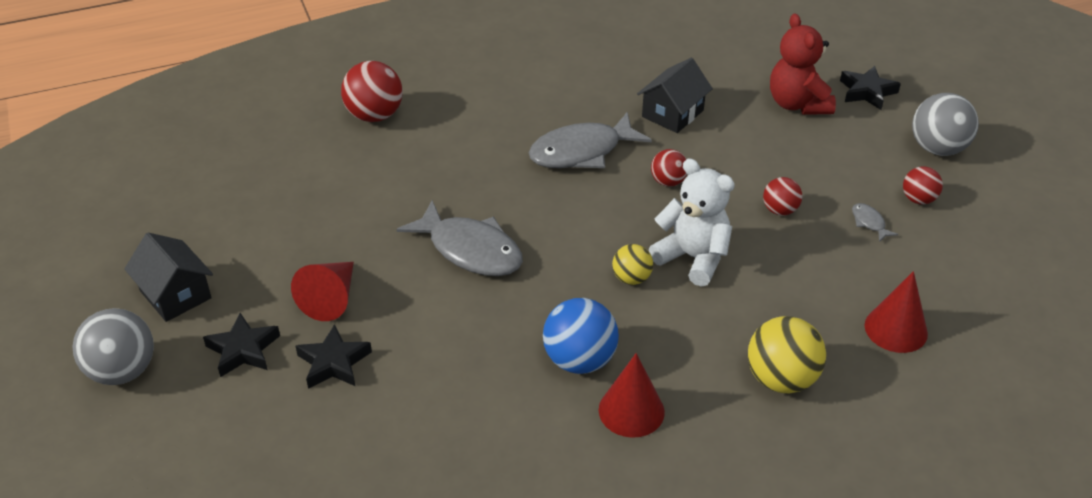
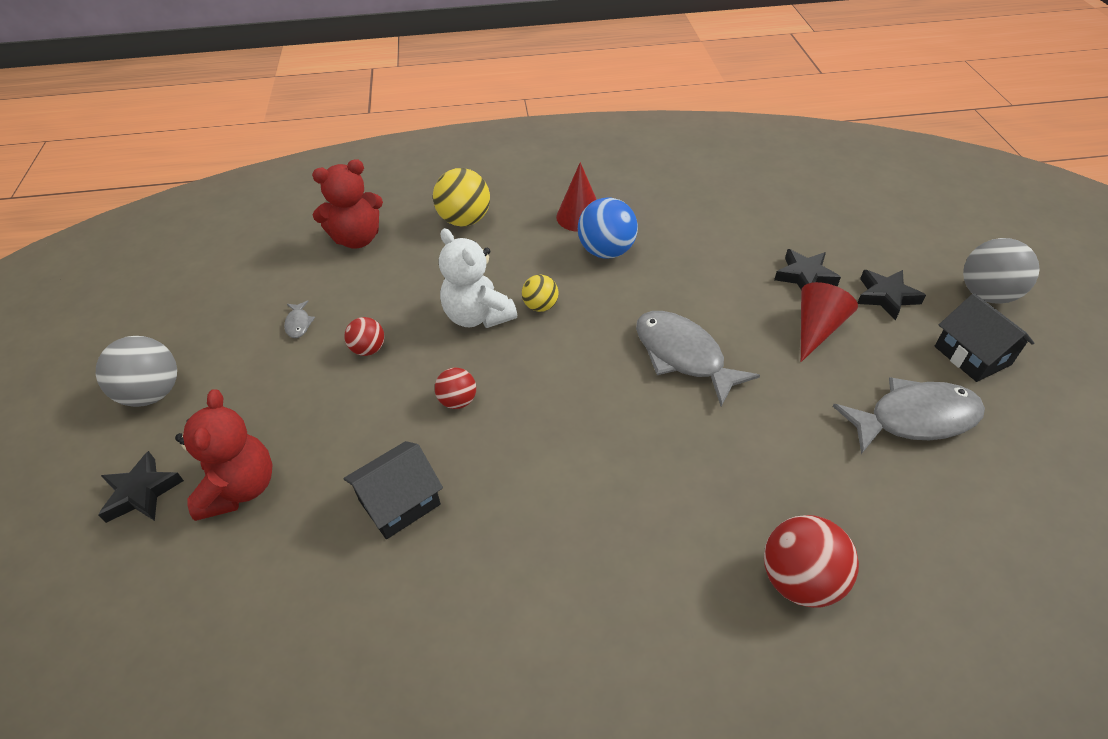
camera: 165 degrees left, 5 degrees up
grey fish [529,112,652,168] -> grey fish moved to [833,377,985,454]
red cone [865,271,928,353] -> red teddy bear [312,159,383,248]
red ball [903,166,943,204] -> none

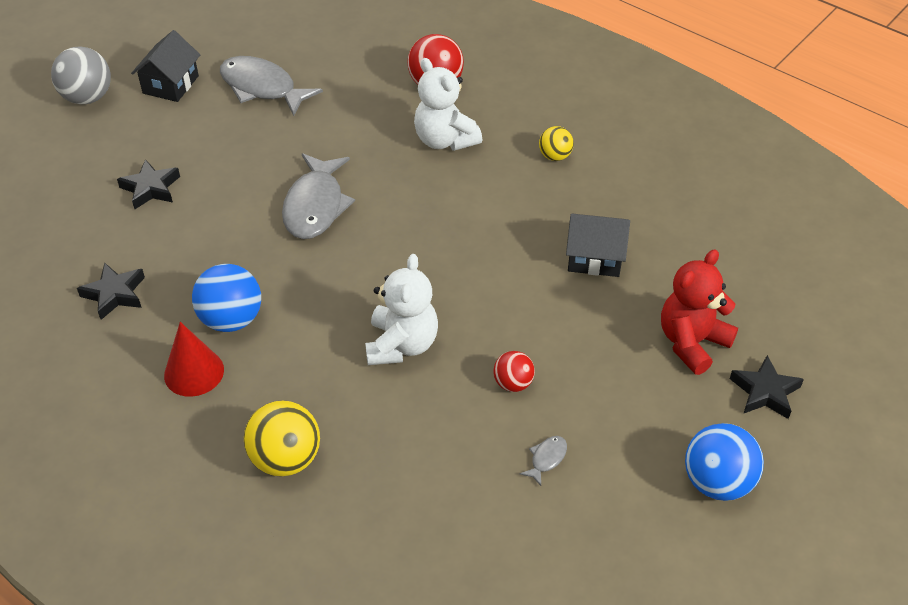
camera: 135 degrees left, 0 degrees up
grey ball [96,336,177,407] -> blue ball [685,423,764,501]
red teddy bear [312,159,383,248] -> none
red ball [435,368,476,409] -> none
yellow ball [522,275,559,312] -> yellow ball moved to [539,126,574,161]
red cone [801,282,858,362] -> none
black star [857,270,926,320] -> black star moved to [77,262,145,320]
none -> white teddy bear [414,58,482,151]

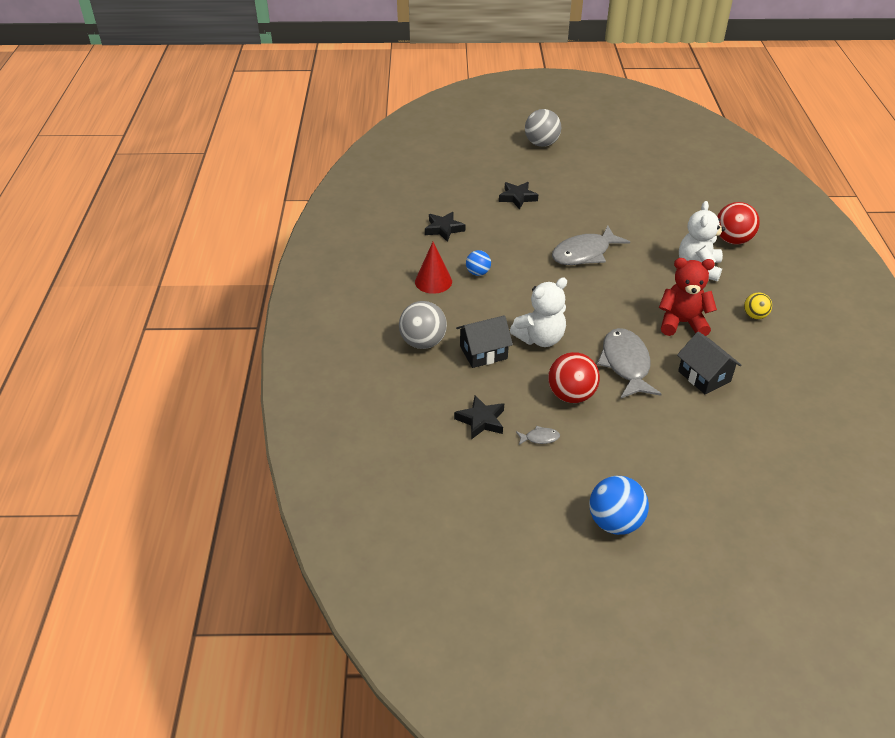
camera: 50 degrees right, 5 degrees down
black house [131,30,200,102] -> black house moved to [456,315,513,368]
blue ball [192,264,261,332] -> blue ball [466,250,491,276], size x0.58
grey fish [220,56,323,116] -> grey fish moved to [597,328,661,398]
yellow ball [244,400,320,477] -> grey ball [399,301,447,349]
red ball [493,351,535,392] -> red ball [548,352,600,403], size x1.72
red teddy bear [661,250,738,375] -> red teddy bear moved to [659,258,717,336]
black star [730,355,804,419] -> black star moved to [454,395,504,440]

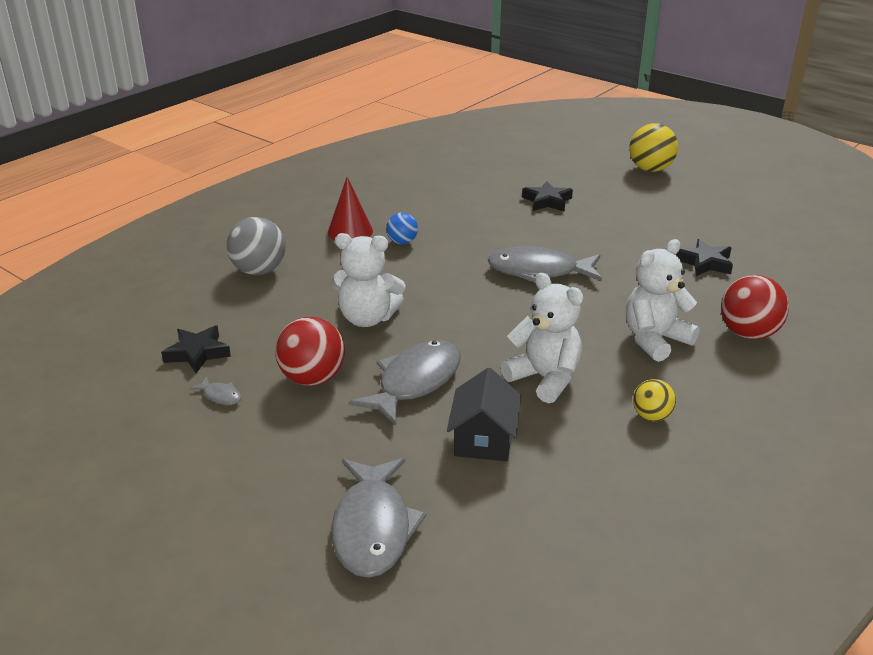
camera: 40 degrees right, 10 degrees down
black star [425,212,465,242] -> black star moved to [676,239,733,276]
black house [456,315,513,368] -> none
grey ball [525,109,561,147] -> yellow ball [629,123,678,172]
blue ball [589,476,649,535] -> none
red teddy bear [659,258,717,336] -> white teddy bear [500,273,584,403]
none -> grey fish [331,458,427,578]

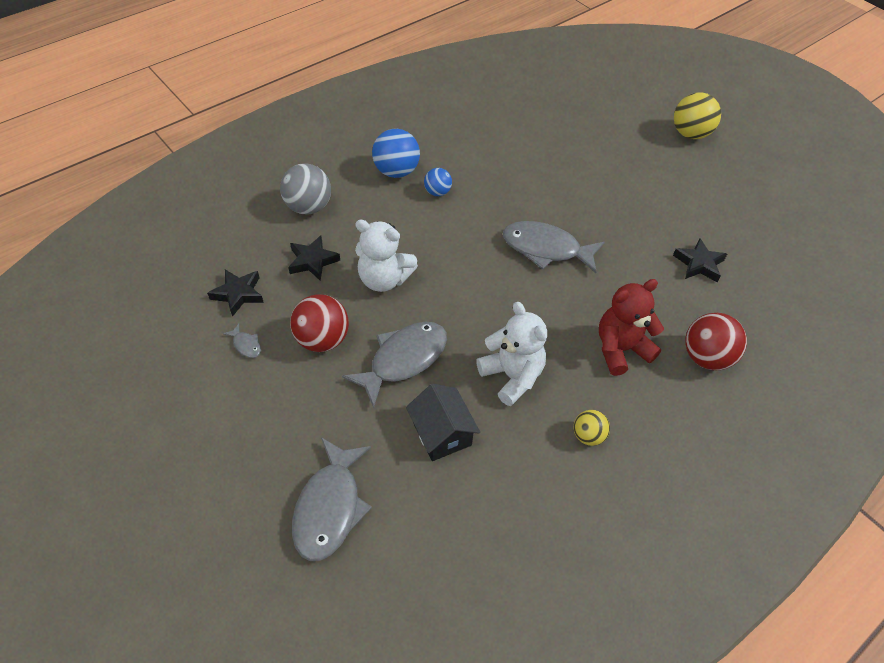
camera: 10 degrees right, 20 degrees up
red cone [328,177,373,240] -> blue ball [372,129,420,178]
black house [447,368,521,461] -> black house turned 45 degrees counterclockwise [406,384,480,461]
black star [522,181,573,212] -> black star moved to [288,235,340,281]
white teddy bear [626,239,700,362] -> red teddy bear [599,279,664,376]

